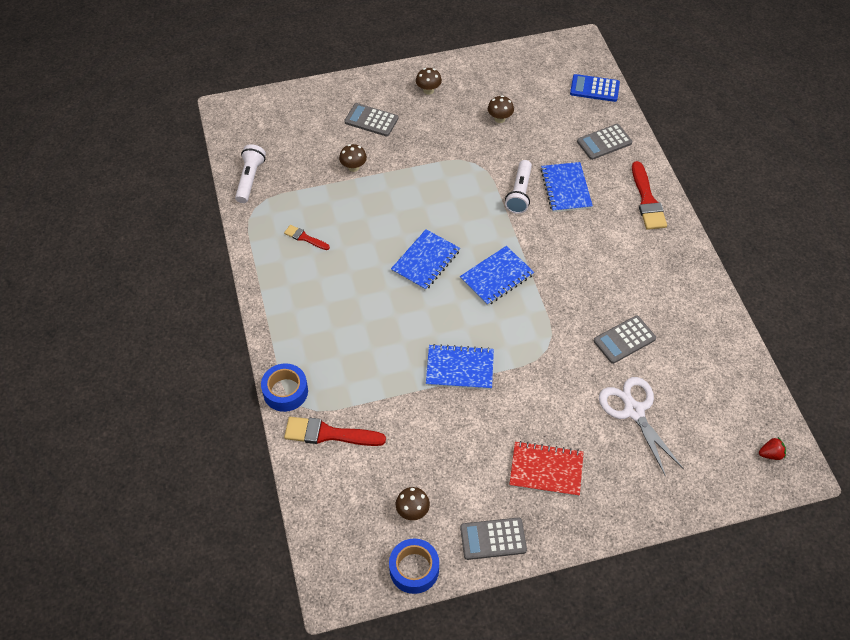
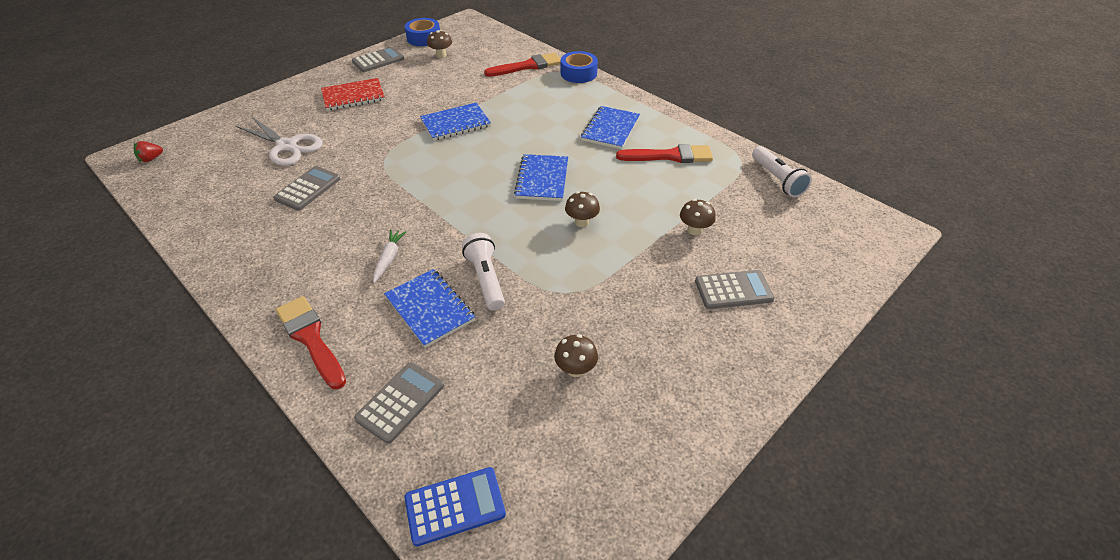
camera: 150 degrees right, 10 degrees down
red brush [284,225,330,250] -> red brush [616,144,713,163], size x1.79
brown mushroom [416,68,442,95] -> brown mushroom moved to [565,191,600,227]
blue notebook [460,246,534,306] -> blue notebook moved to [581,106,640,149]
none -> white carrot [373,230,406,283]

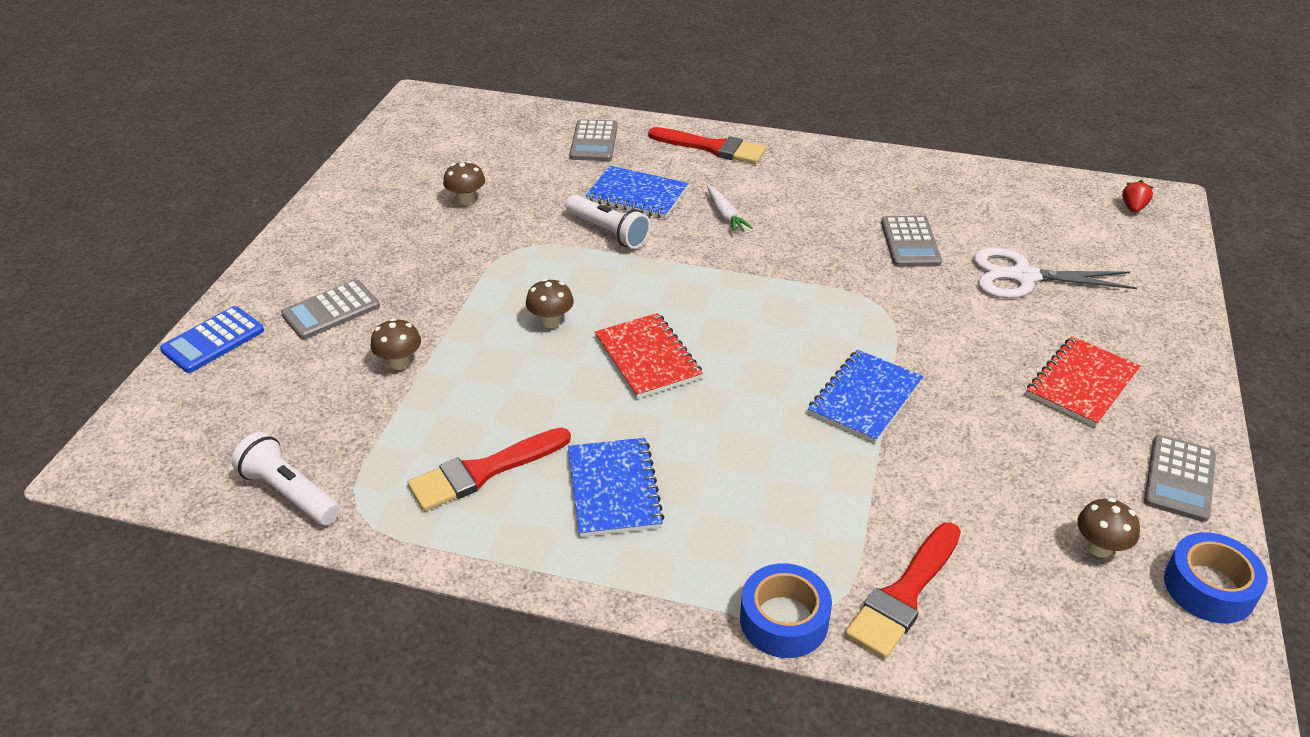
camera: 150 degrees right, 5 degrees down
blue calculator [404,467,506,546] -> blue calculator moved to [160,306,264,373]
blue notebook [514,154,568,201] -> red notebook [595,313,703,399]

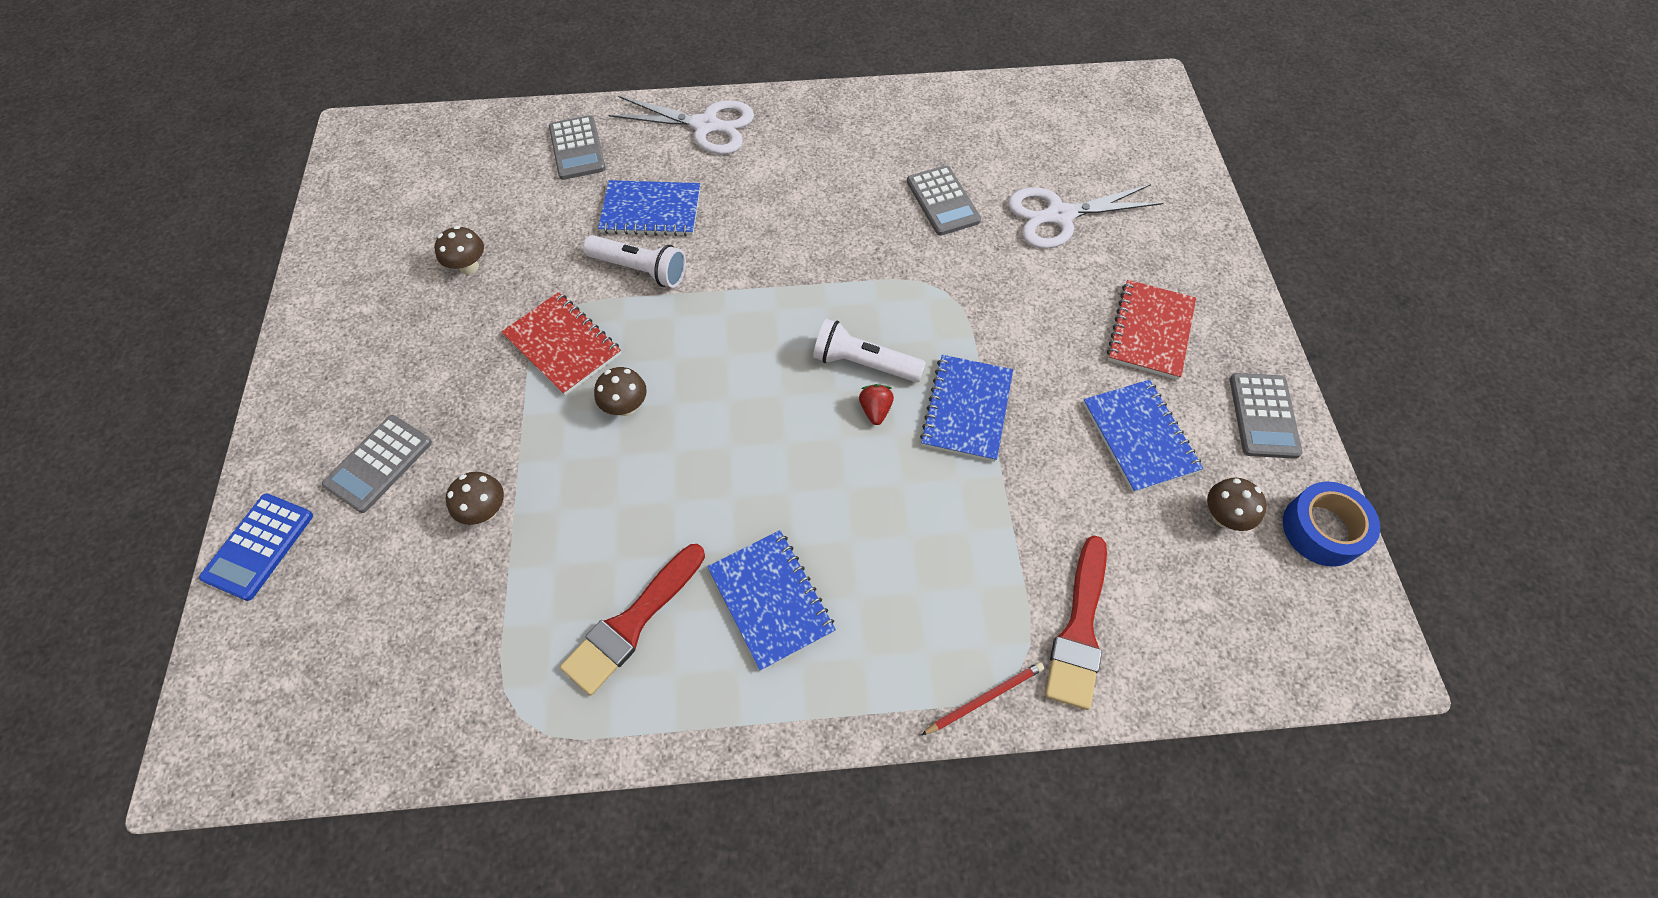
camera: 20 degrees left, 20 degrees up
white flashlight [232,432,340,525] -> white flashlight moved to [813,319,926,382]
red notebook [595,313,703,399] -> red notebook moved to [501,292,621,396]
red brush [648,127,766,164] -> white scissors [609,96,754,154]
white carrot [707,185,753,233] -> none
blue tape [740,563,832,658] -> red pencil [921,662,1044,735]
red strawberry [1122,180,1153,212] -> red strawberry moved to [859,384,894,425]
none -> blue notebook [1083,380,1204,493]

